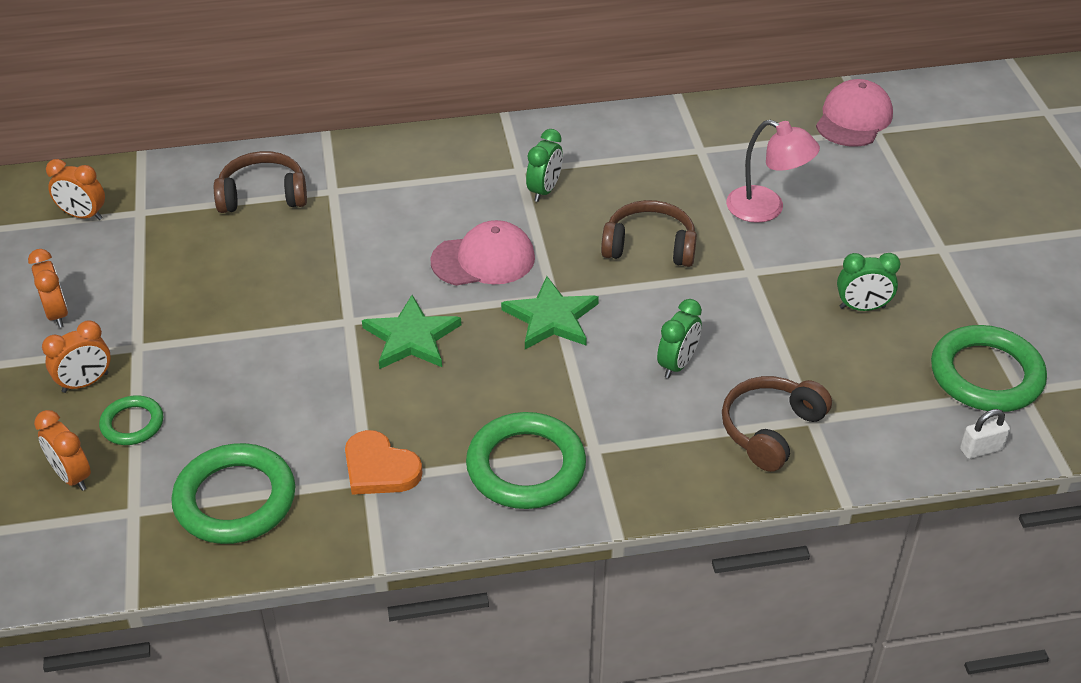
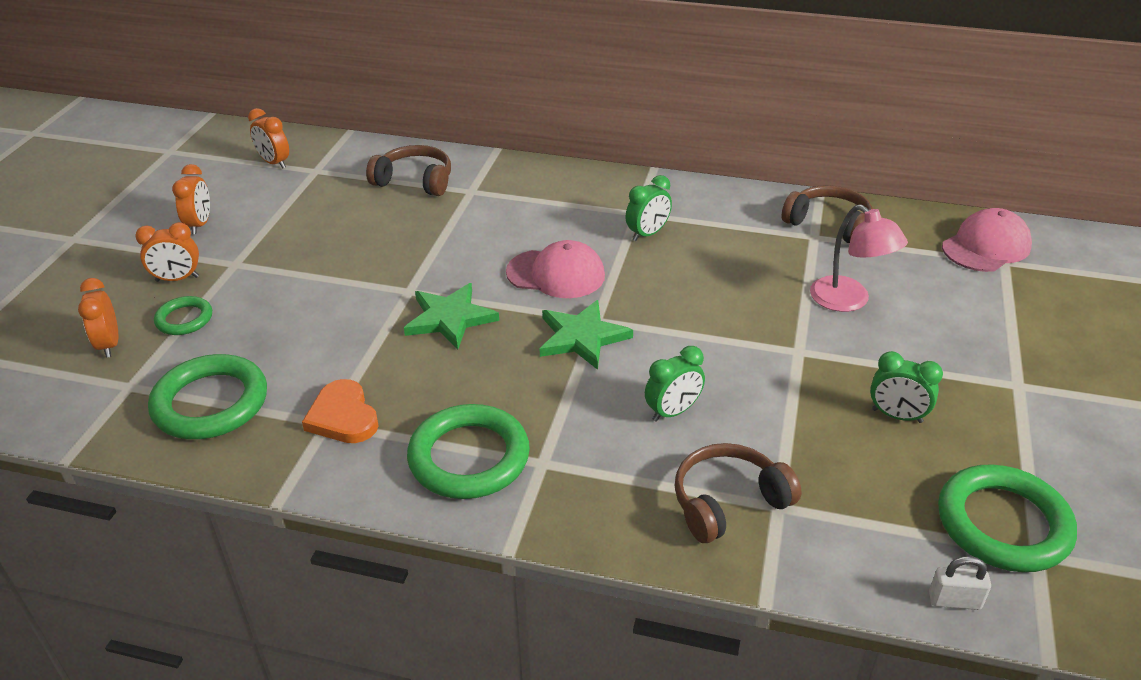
camera: 25 degrees right, 5 degrees down
brown headphones [601,200,697,267] -> brown headphones moved to [781,185,873,243]

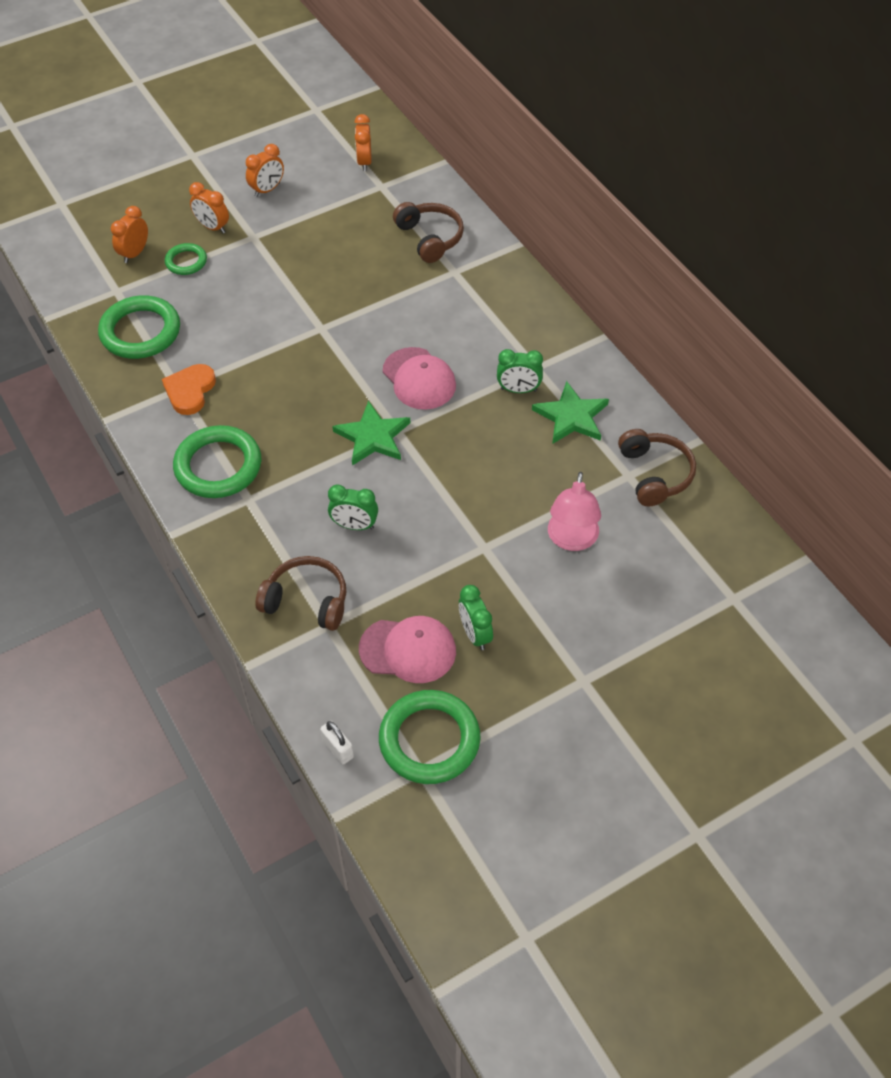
camera: 45 degrees right, 15 degrees up
green star [404,283,499,350] -> green star moved to [532,381,609,444]
pink cap [942,208,1032,272] -> pink cap moved to [359,616,456,683]

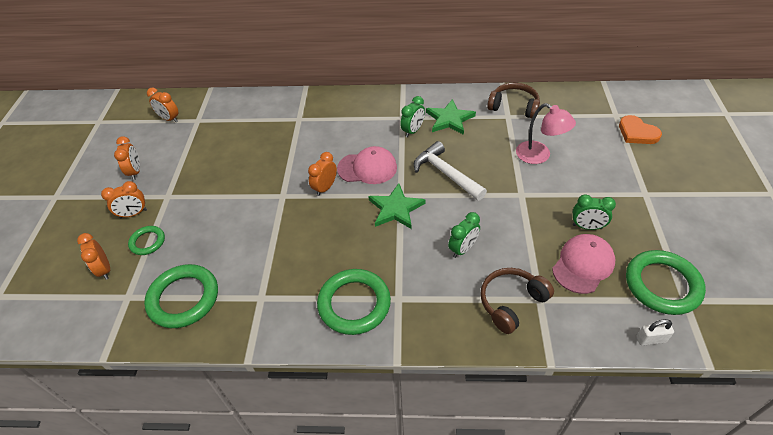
camera: 55 degrees left, 5 degrees down
orange heart [162,364,216,415] -> orange heart moved to [619,115,662,144]
brown headphones [393,202,464,263] -> none
none -> orange clock [308,152,337,196]
none -> white hammer [414,141,487,201]

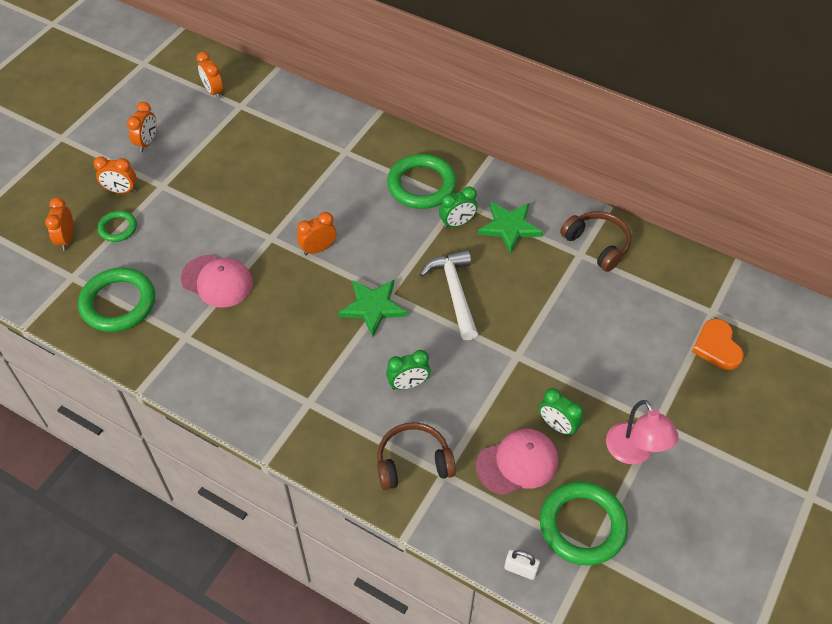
camera: 25 degrees right, 5 degrees up
green ring [317,269,391,335] -> green ring moved to [387,154,457,209]
pink cap [337,146,397,184] -> pink cap moved to [181,255,253,308]
pink lamp [516,103,576,164] -> pink lamp moved to [606,400,679,464]

